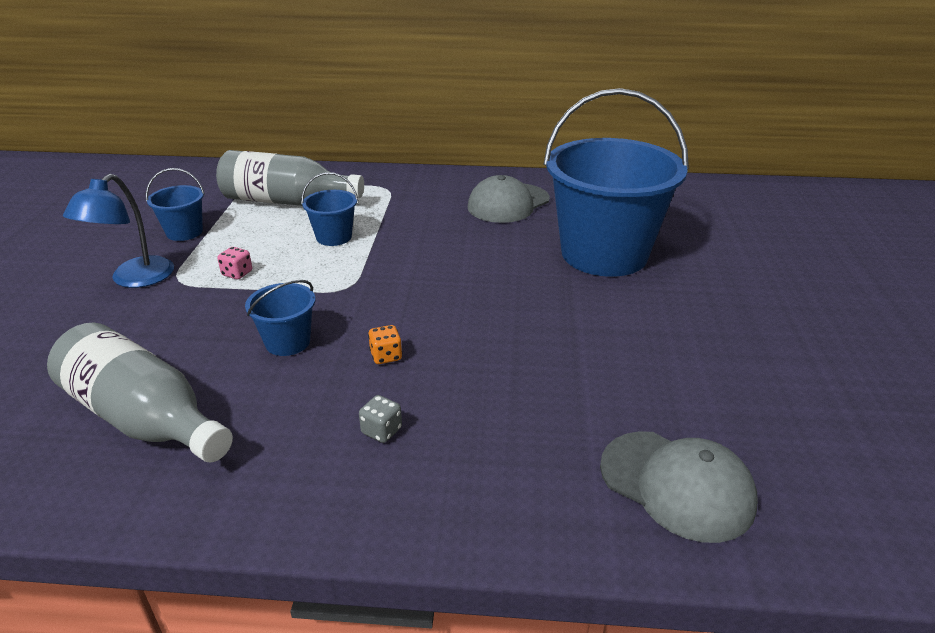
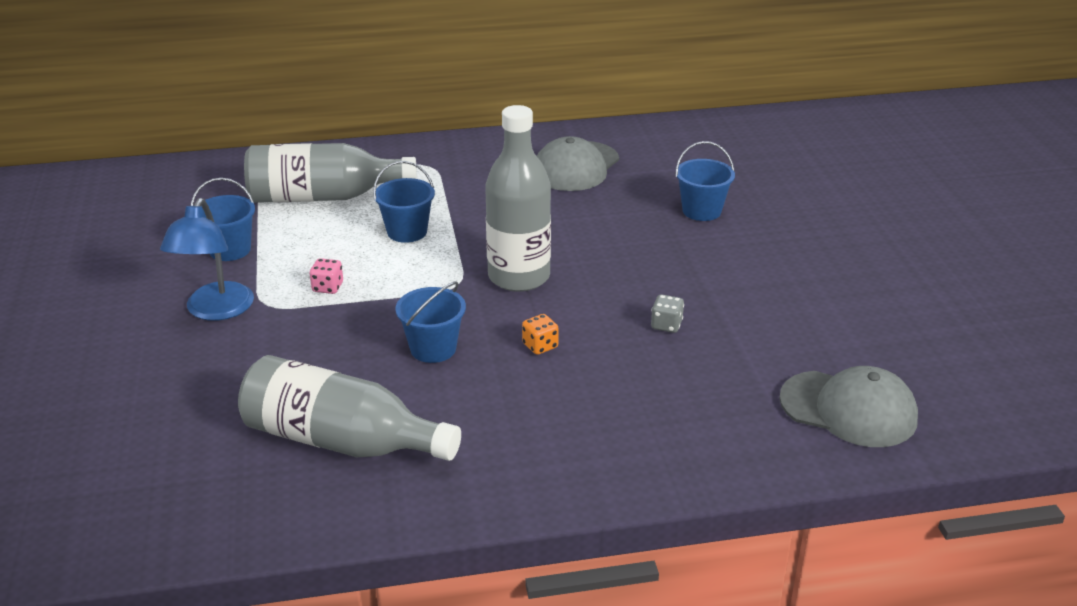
camera: 15 degrees left, 0 degrees up
grey dice [359,395,402,443] -> grey dice moved to [651,294,684,333]
blue bucket [543,88,689,277] -> blue bucket [675,141,735,221], size x0.43
none -> grey bottle [485,105,551,292]

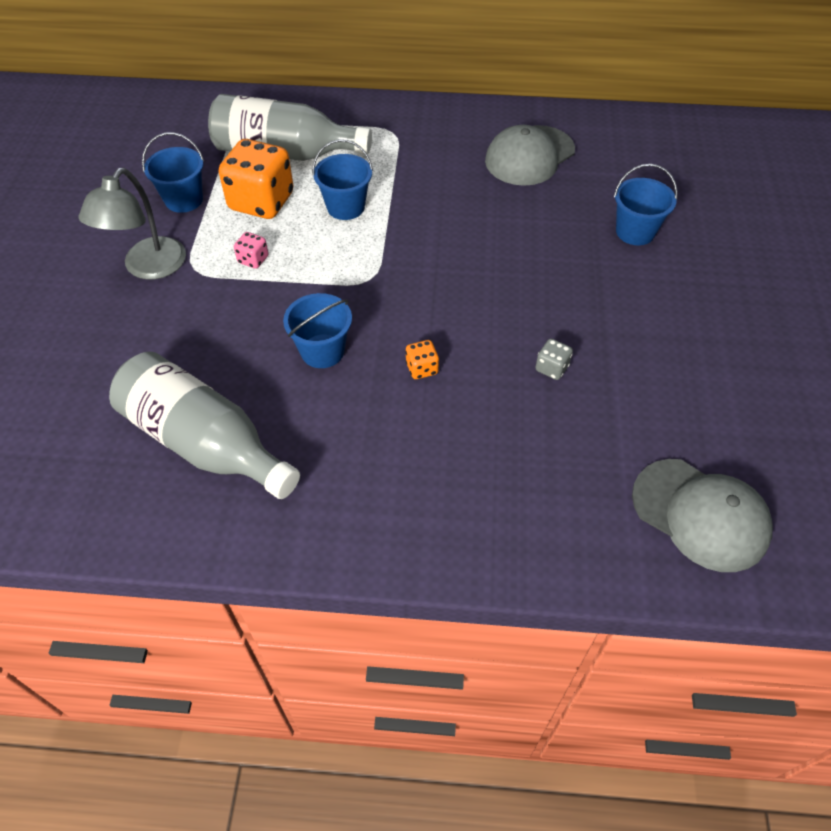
camera: 15 degrees right, 20 degrees up
blue lamp [160,198,254,321] -> grey lamp [78,168,186,280]
grey bottle [485,105,551,292] -> none
none -> orange dice [219,139,294,219]

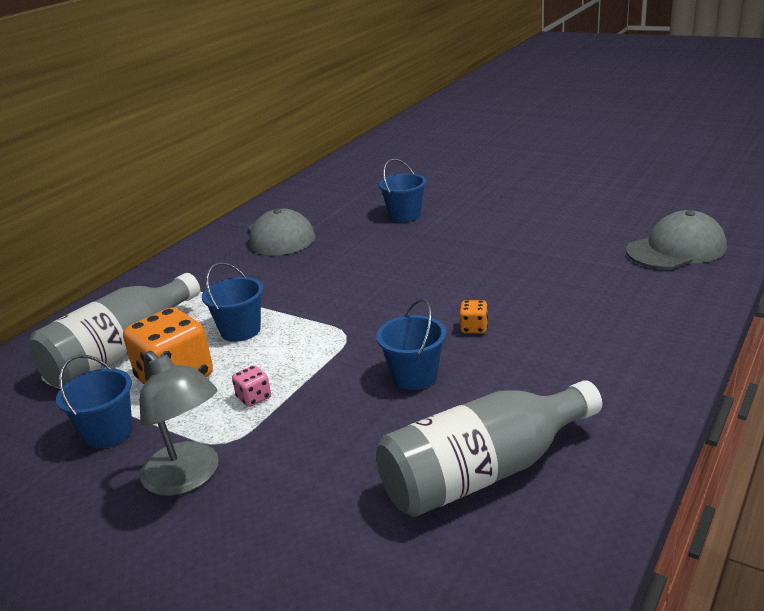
camera: 60 degrees left, 25 degrees down
grey dice [535,339,573,380] -> none

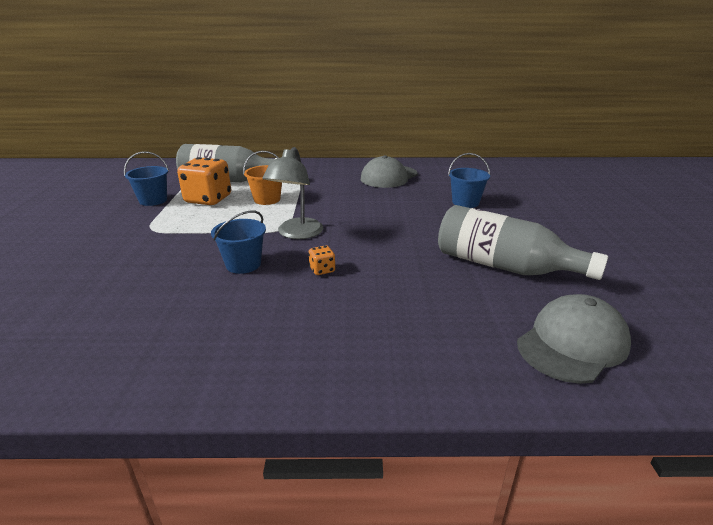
camera: 55 degrees right, 0 degrees up
grey lamp [140,351,219,496] -> grey lamp moved to [262,147,323,239]
blue bucket [202,262,263,342] -> orange bucket [243,151,282,205]
pink dice [232,365,271,407] -> none
grey bottle [376,380,602,517] -> grey bottle moved to [438,205,608,280]
grey cap [626,210,727,269] -> grey cap turned 75 degrees counterclockwise [517,294,631,384]

